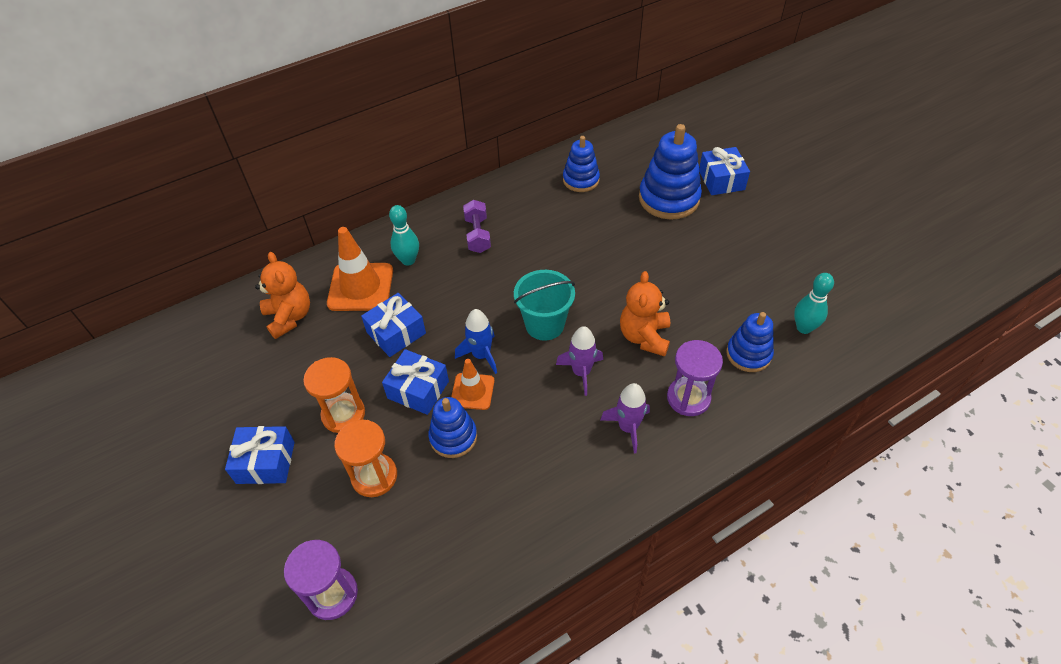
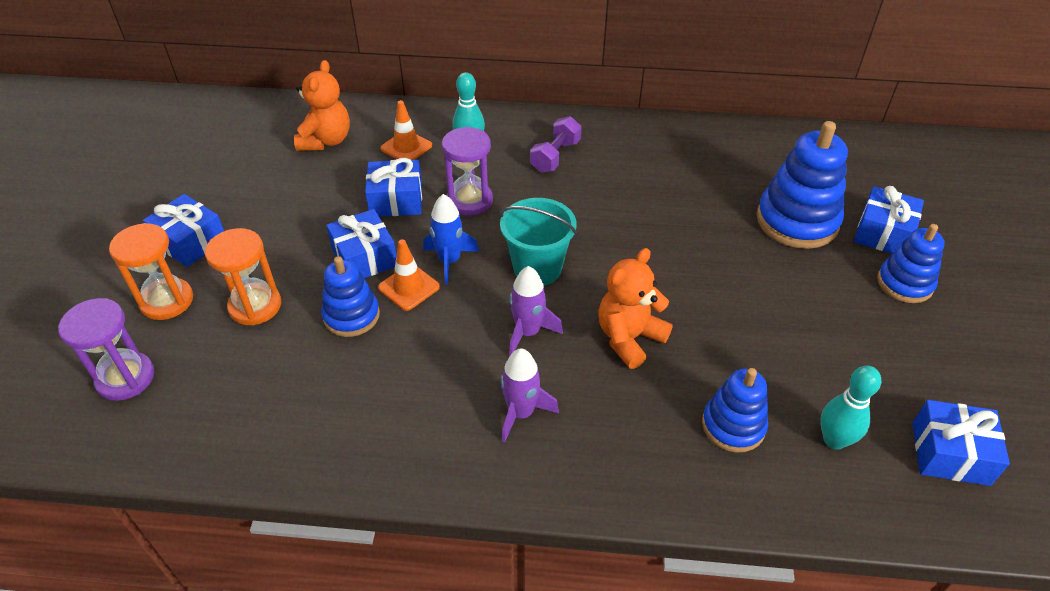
camera: 35 degrees right, 5 degrees down
orange hourglass [303,357,365,433] -> orange hourglass moved to [109,223,193,320]
orange traffic cone [327,227,393,311] -> orange traffic cone [380,100,432,160], size x0.59
blue stacking toy [563,136,600,192] -> blue stacking toy moved to [877,224,945,303]
purple hourglass [667,340,723,416] -> purple hourglass moved to [442,127,493,216]
none -> blue gift [912,400,1010,486]

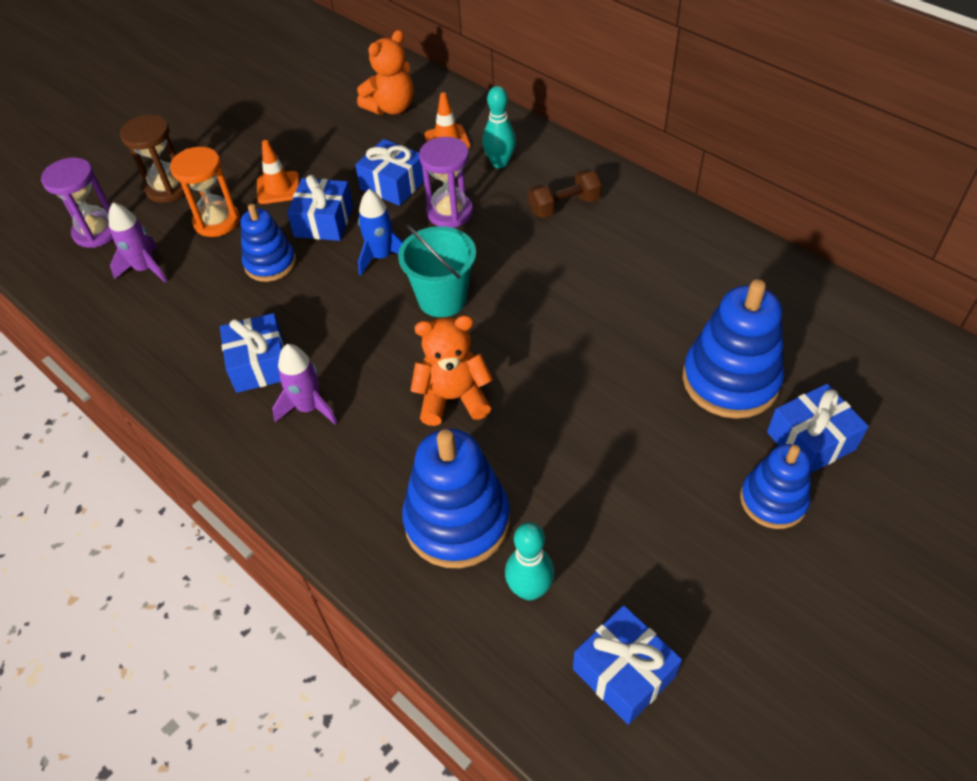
camera: 40 degrees right, 5 degrees up
orange hourglass [109,223,193,320] -> brown hourglass [120,115,185,203]
blue gift [143,194,224,267] -> blue gift moved to [220,313,284,393]
orange traffic cone [378,239,440,311] -> orange traffic cone moved to [257,140,299,204]
purple rocket [509,266,563,356] -> purple rocket moved to [108,203,167,283]
purple dumbbell [530,116,582,172] -> brown dumbbell [528,169,602,218]
blue stacking toy [702,368,768,453] -> blue stacking toy [402,429,510,568], size x1.61

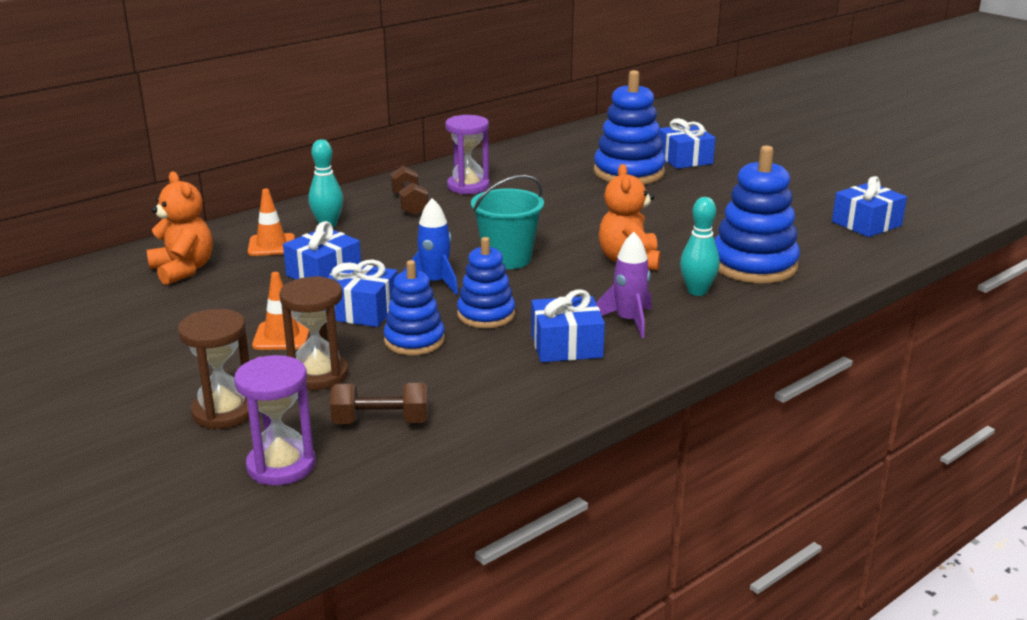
camera: 85 degrees left, 25 degrees down
purple rocket [108,203,167,283] -> brown dumbbell [330,382,428,424]
orange hourglass [170,147,240,237] -> brown hourglass [279,276,349,390]
purple hourglass [419,137,473,228] -> purple hourglass moved to [445,115,490,194]
turquoise bowling pin [505,522,554,600] -> turquoise bowling pin moved to [680,197,720,296]
blue stacking toy [740,444,811,529] -> blue stacking toy moved to [457,237,515,328]

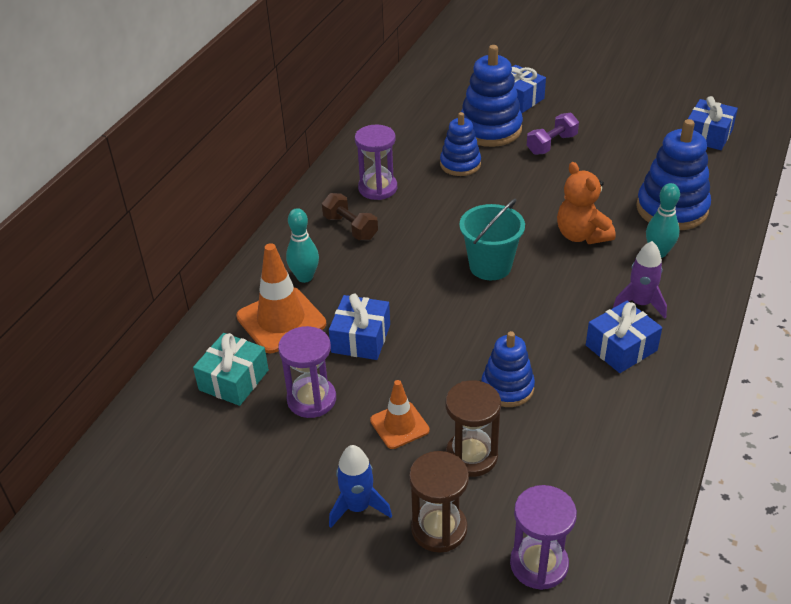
camera: 25 degrees left, 15 degrees up
orange teddy bear [147,172,213,285] -> turquoise gift [193,333,269,406]
orange traffic cone [248,189,295,256] -> orange traffic cone [236,243,326,353], size x1.68
blue gift [328,259,398,327] -> none
brown dumbbell [330,382,428,424] -> none
blue rocket [403,198,458,295] -> blue rocket moved to [329,445,392,528]
blue stacking toy [457,237,515,328] -> blue stacking toy moved to [440,112,481,176]
none -> purple hourglass [278,326,336,418]
none -> purple dumbbell [527,112,579,155]

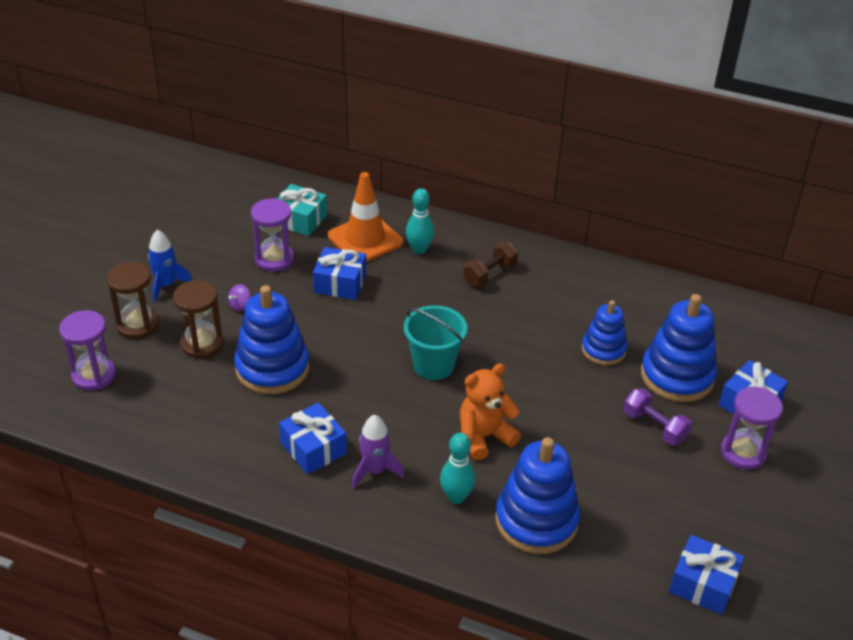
camera: 85 degrees right, 0 degrees up
purple hourglass [355,125,397,200] -> purple hourglass moved to [721,387,783,470]
orange traffic cone [370,380,430,449] -> purple spinning top [228,284,251,311]
blue stacking toy [481,331,535,407] -> blue stacking toy [234,285,310,394], size x1.61

